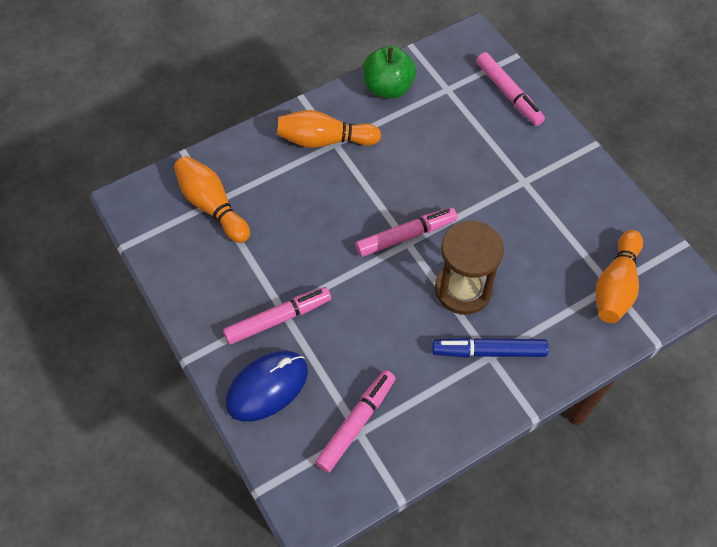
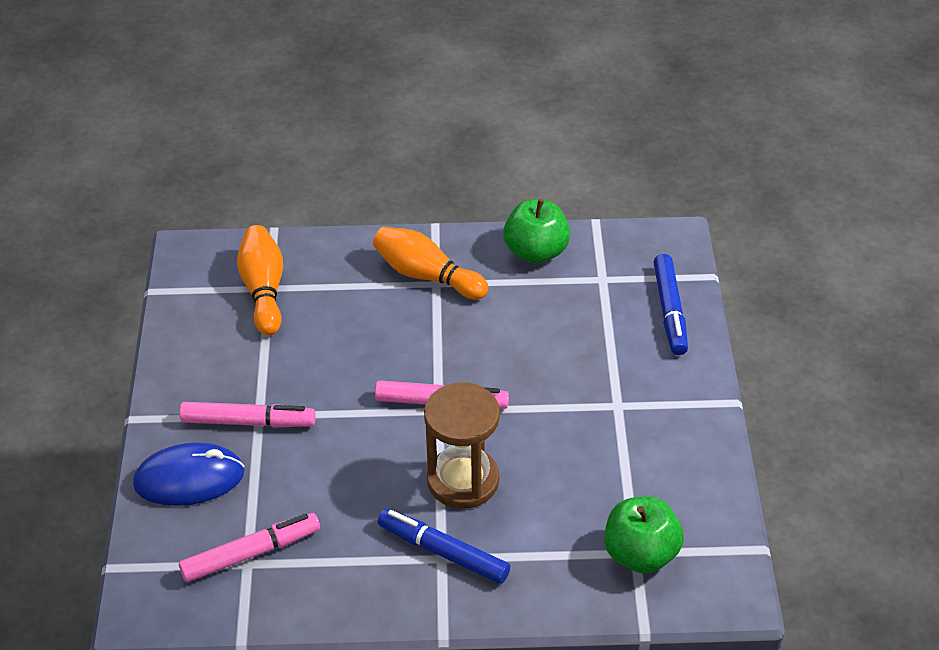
camera: 30 degrees right, 15 degrees down
pink marker [476,52,545,126] -> blue marker [654,254,688,355]
orange bowling pin [595,230,643,323] -> green apple [604,496,684,574]

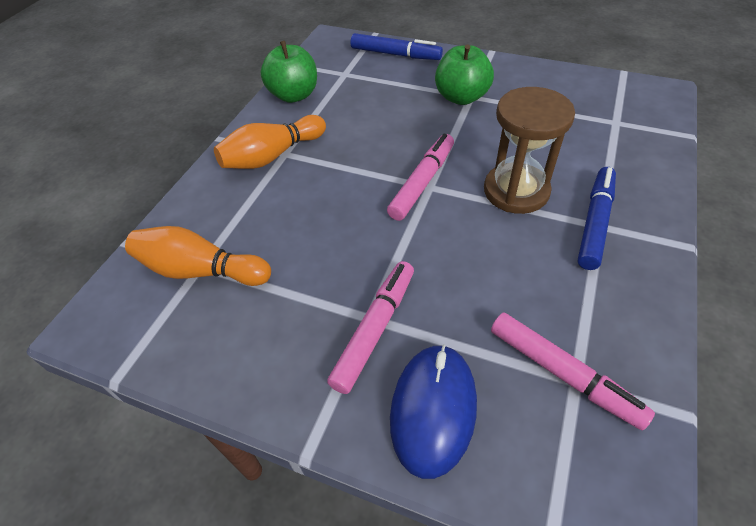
camera: 65 degrees left, 5 degrees up
pink marker [179,513,320,582] -> pink marker turned 135 degrees clockwise [491,313,655,430]
blue marker [378,509,510,584] -> blue marker turned 150 degrees clockwise [578,167,616,270]
green apple [604,496,684,574] -> green apple moved to [435,44,494,105]

